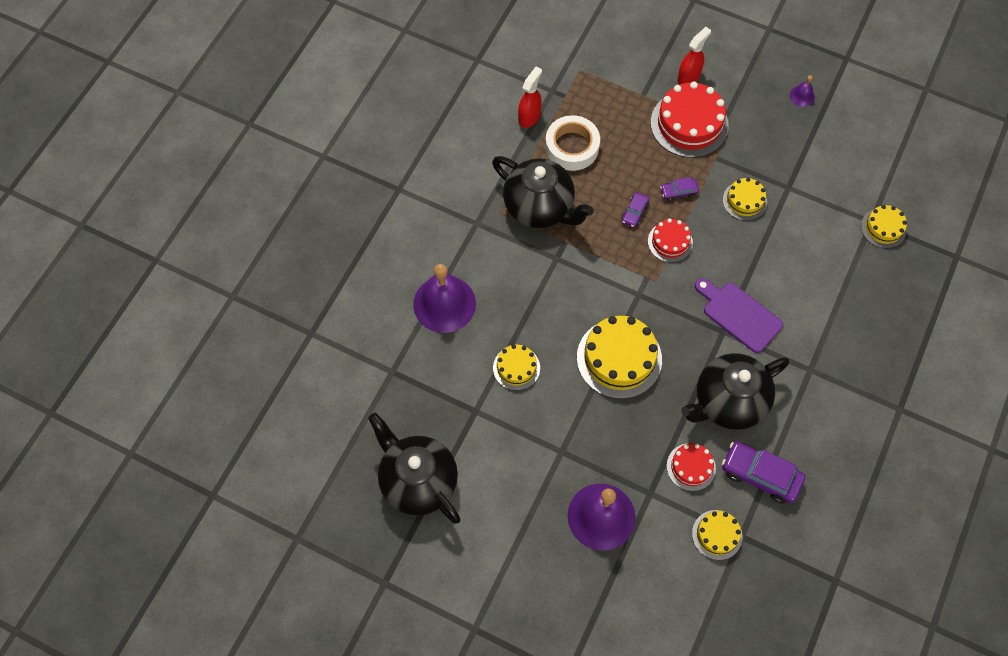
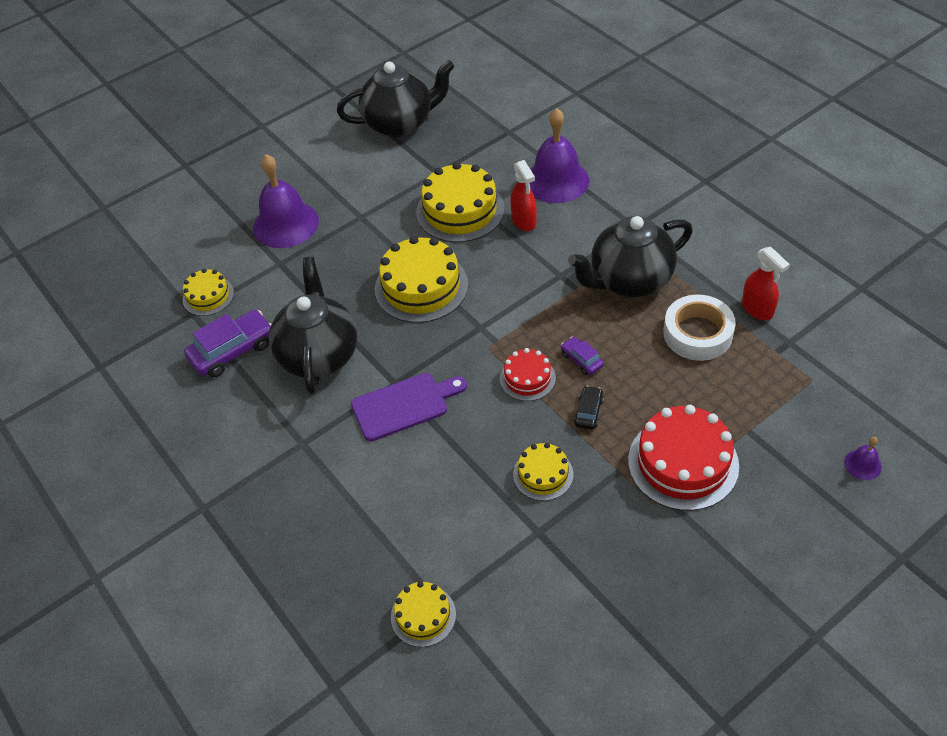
camera: 120 degrees right, 15 degrees down
yellow cake [493,344,540,390] -> yellow cake [416,162,505,242], size x1.81
purple car [660,177,699,201] -> black car [574,386,604,430]
red cake [667,443,716,491] -> none
red spray bottle [677,27,711,85] -> red spray bottle moved to [510,160,537,231]
purple bell [790,75,815,107] -> purple bell moved to [844,437,882,480]

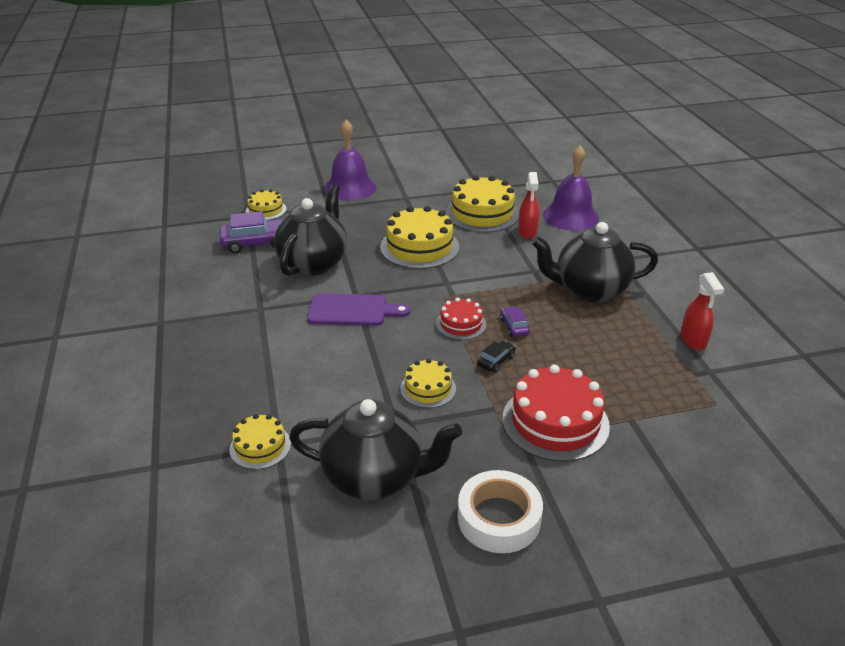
camera: 20 degrees right, 15 degrees down
black teapot [337,60,455,137] -> black teapot moved to [289,399,462,500]
white tape [663,295,736,361] -> white tape moved to [458,470,543,553]
purple bell [844,437,882,480] -> none

